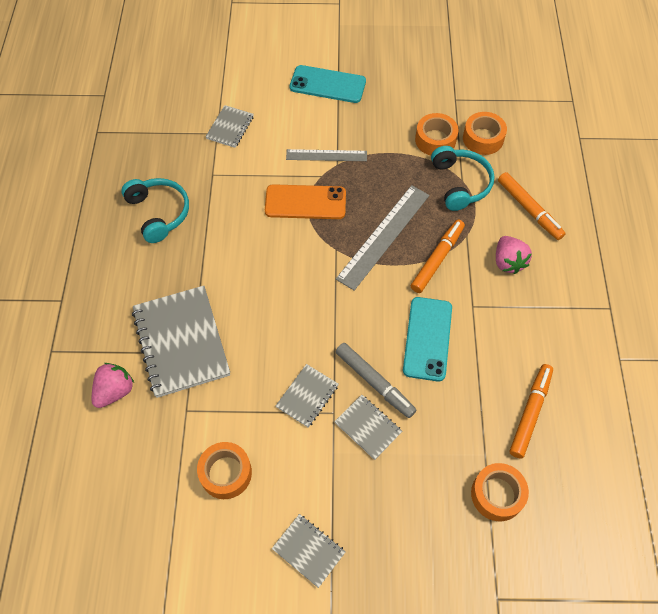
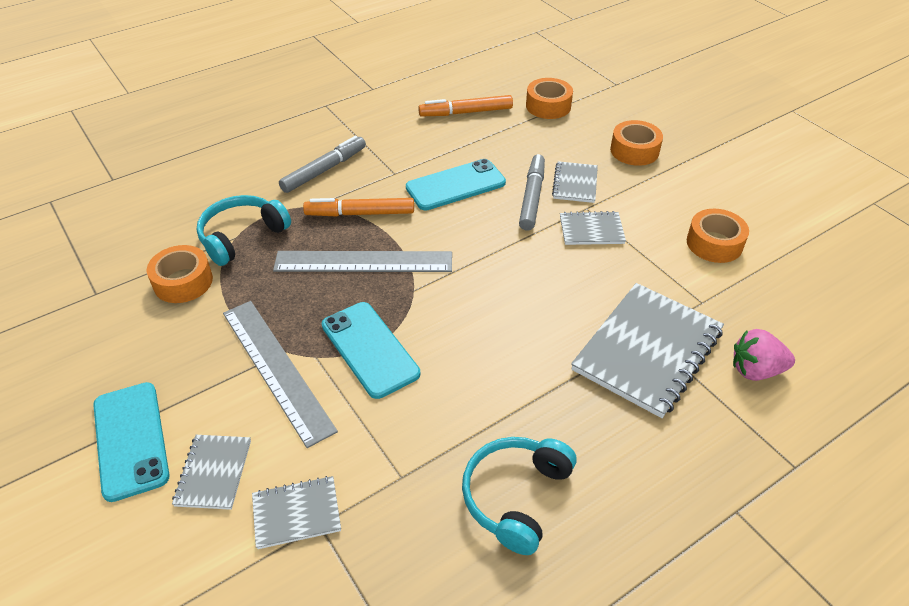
camera: 125 degrees left, 15 degrees down
orange phone [265,184,346,219] -> turquoise phone [322,302,420,399]
grey notebook [272,514,346,588] -> grey notebook moved to [172,435,251,510]
grey ruler [286,149,367,161] -> grey ruler [223,301,338,448], size x1.61
orange tape [463,112,507,155] -> orange tape moved to [610,120,663,166]
pink strawberry [496,236,532,274] -> grey marker [279,136,366,193]
orange marker [498,172,566,240] -> none

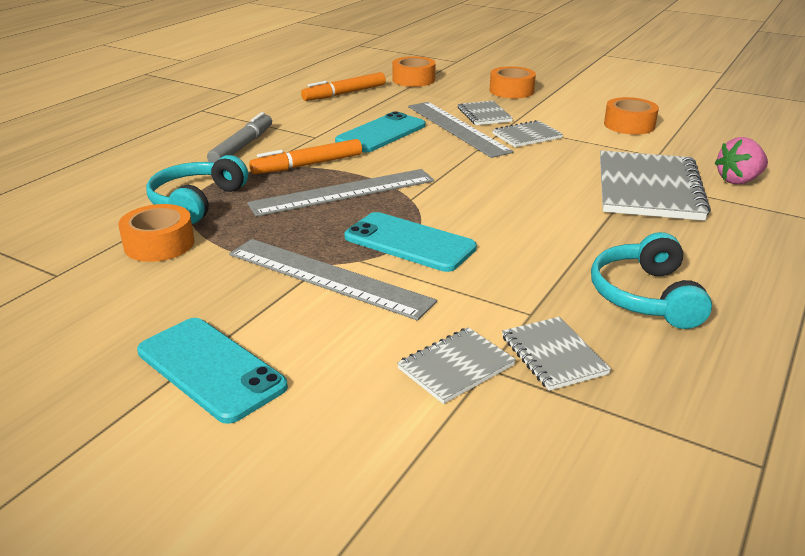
camera: 25 degrees left, 15 degrees down
grey notebook [172,435,251,510] -> grey notebook moved to [502,317,611,391]
grey marker [519,154,545,231] -> grey ruler [408,102,514,158]

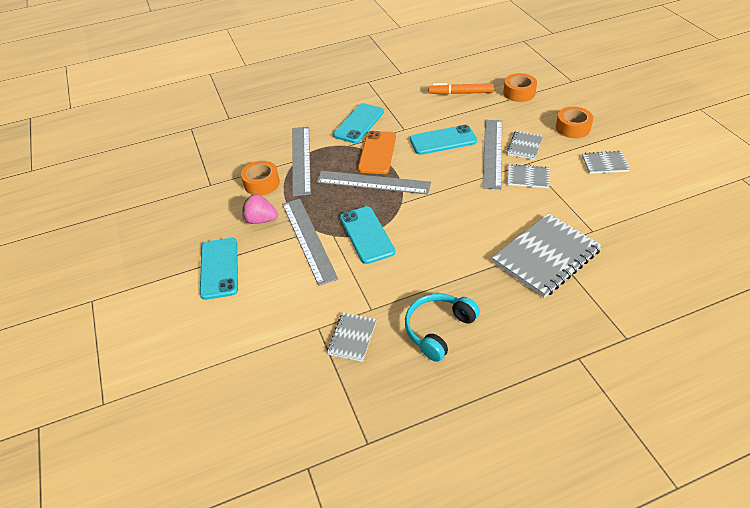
camera: 40 degrees right, 15 degrees up
turquoise headphones [146,155,248,224] -> grey ruler [292,127,311,196]
grey marker [207,112,272,163] -> turquoise phone [333,103,384,143]
orange marker [249,139,362,174] -> orange phone [358,131,396,174]
grey notebook [397,327,516,404] -> grey notebook moved to [582,151,630,174]
orange tape [604,97,659,135] -> none
pink strawberry [714,137,768,184] -> pink strawberry moved to [242,194,278,224]

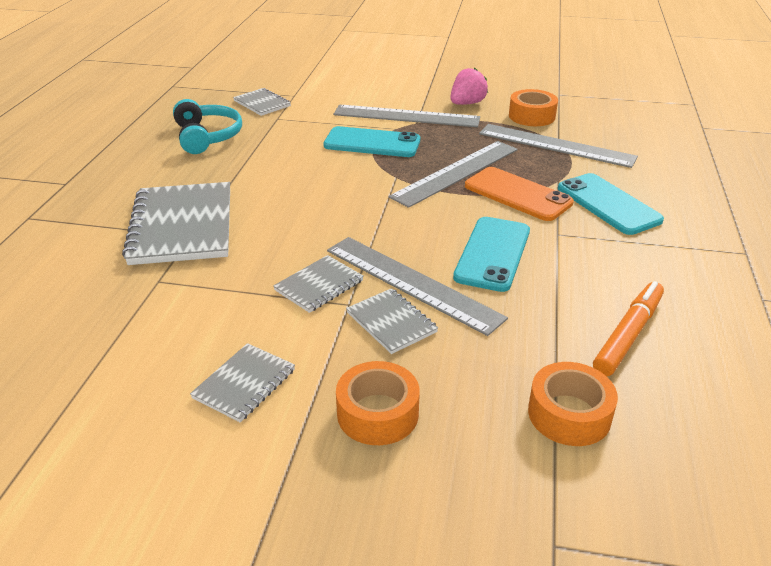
camera: 120 degrees right, 10 degrees down
turquoise phone [200,238,238,300] -> none

